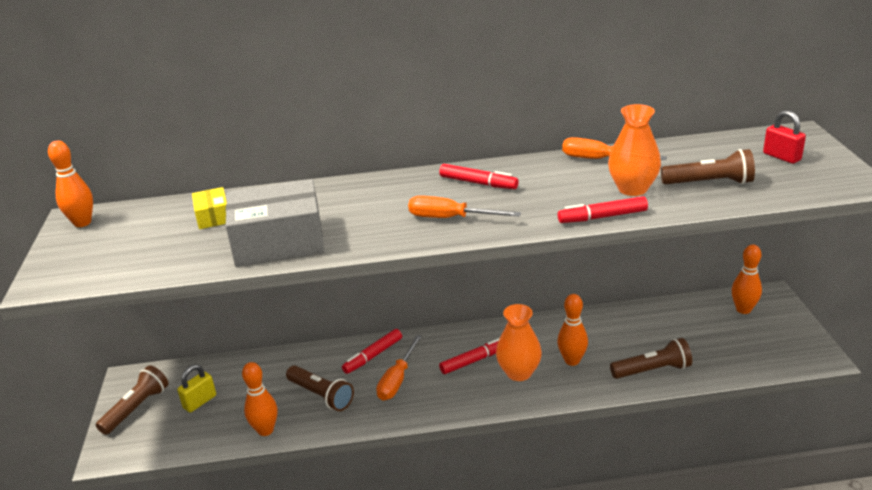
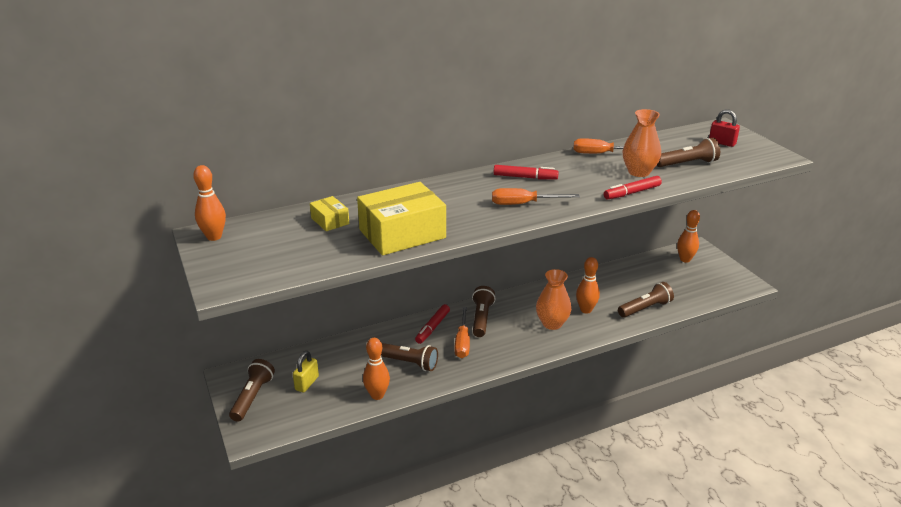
camera: 20 degrees left, 0 degrees up
grey box [225,179,325,267] -> yellow box [357,182,446,255]
red marker [439,338,500,374] -> none
none -> brown flashlight [472,286,496,337]

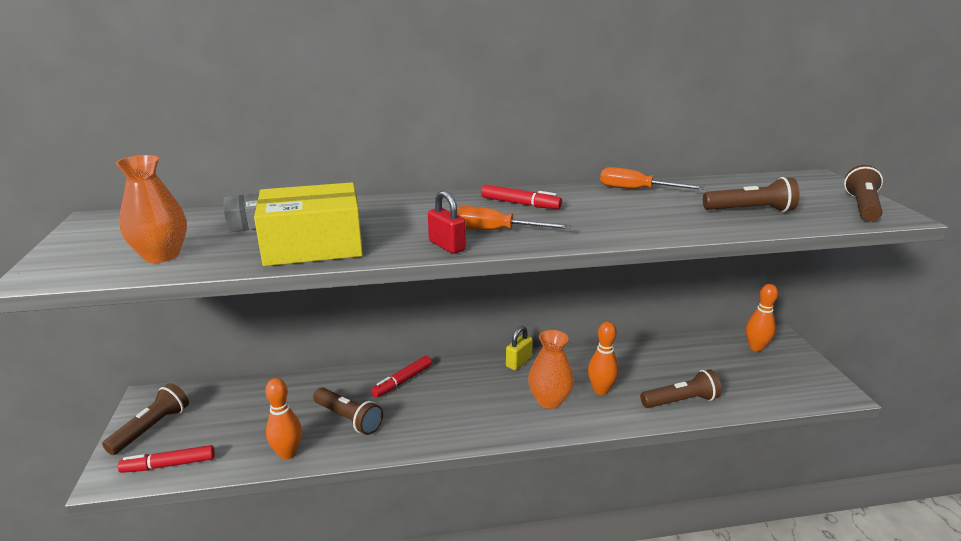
camera: 15 degrees right, 5 degrees down
orange bowling pin [193,165,226,241] -> none
yellow padlock [293,351,319,393] -> yellow padlock moved to [506,326,533,370]
yellow box [310,196,349,231] -> grey box [224,193,259,233]
orange screwdriver [455,307,470,358] -> none
brown flashlight [472,286,496,337] -> brown flashlight moved to [844,165,883,221]
red marker [604,176,662,200] -> red marker moved to [118,445,215,473]
orange vase [623,109,661,177] -> orange vase moved to [116,155,187,263]
red padlock [709,109,740,147] -> red padlock moved to [428,190,466,254]

